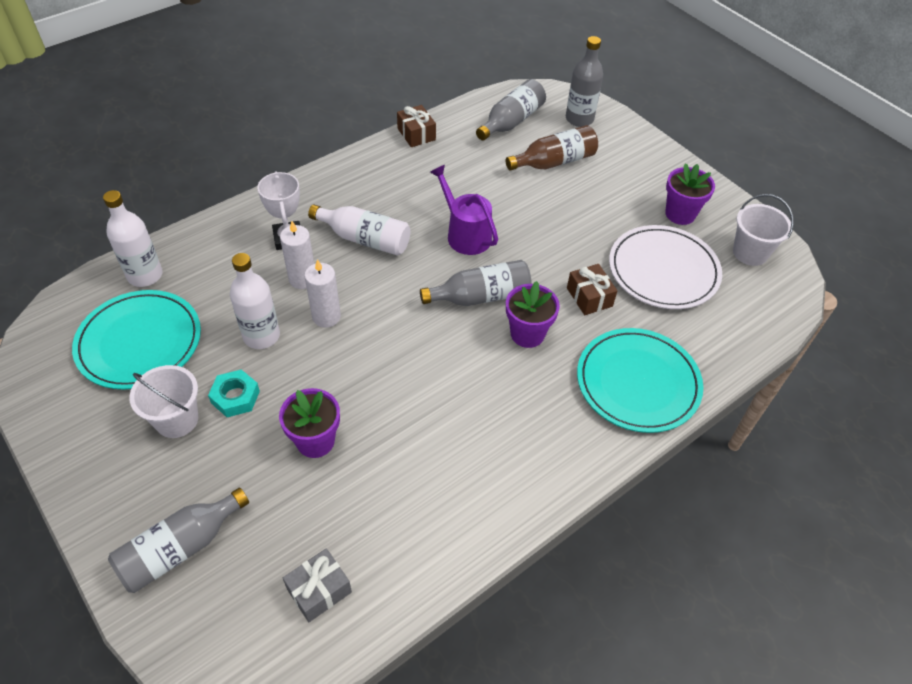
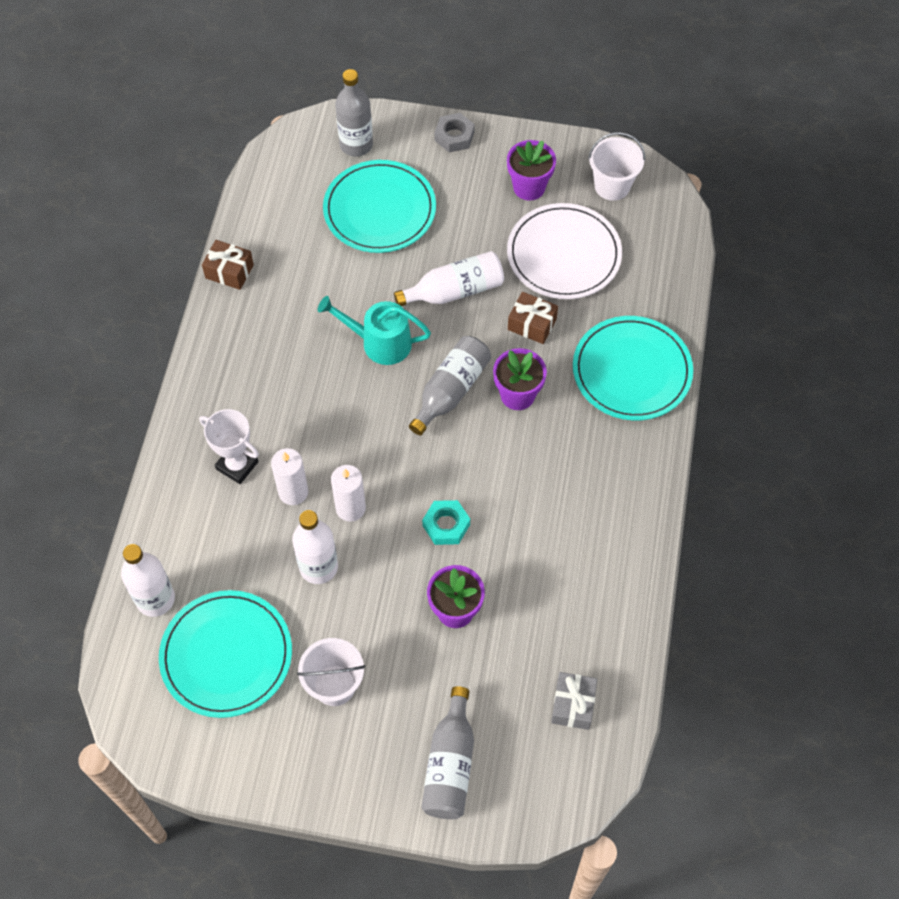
camera: 40 degrees left, 10 degrees up
turquoise nut [208,369,260,417] -> turquoise nut moved to [422,500,470,545]
white bottle [308,205,410,256] -> white bottle moved to [394,251,504,306]
purple watering can [430,165,498,255] -> turquoise watering can [318,296,431,365]
grey bottle [476,79,546,140] -> none
brown bottle [505,125,598,171] -> turquoise plate [323,160,436,253]
none -> grey nut [435,113,475,153]

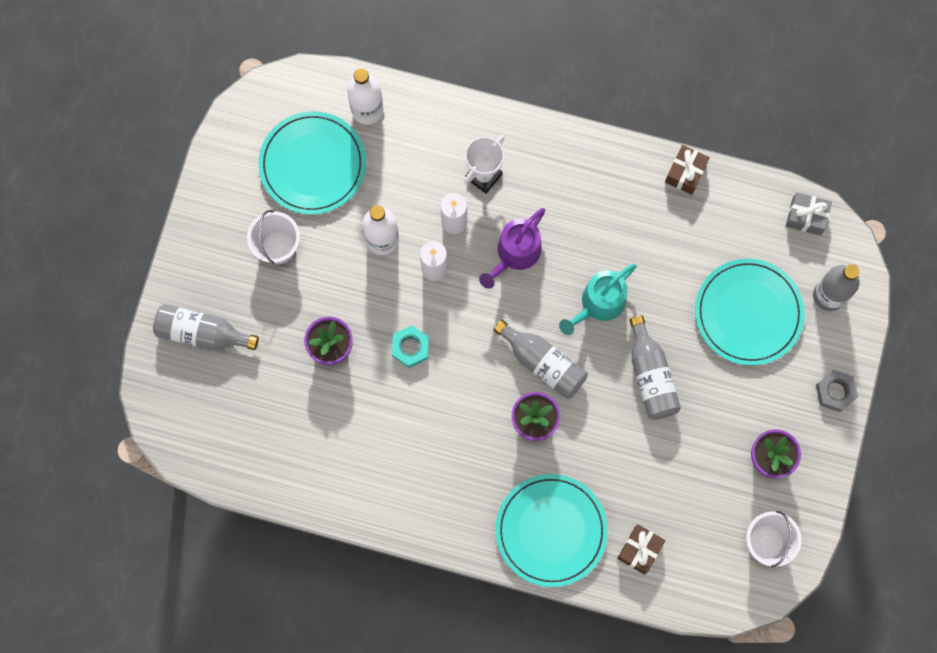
camera: 95 degrees right, 15 degrees up
turquoise watering can [318,296,431,365] -> turquoise watering can turned 150 degrees counterclockwise [559,264,637,335]
white bottle [394,251,504,306] -> grey bottle [629,316,681,420]
white plate [507,203,622,299] -> none
brown gift [508,292,558,344] -> brown gift moved to [617,524,665,575]
grey gift [551,672,597,730] -> grey gift moved to [786,192,832,236]
none -> purple watering can [479,208,545,289]

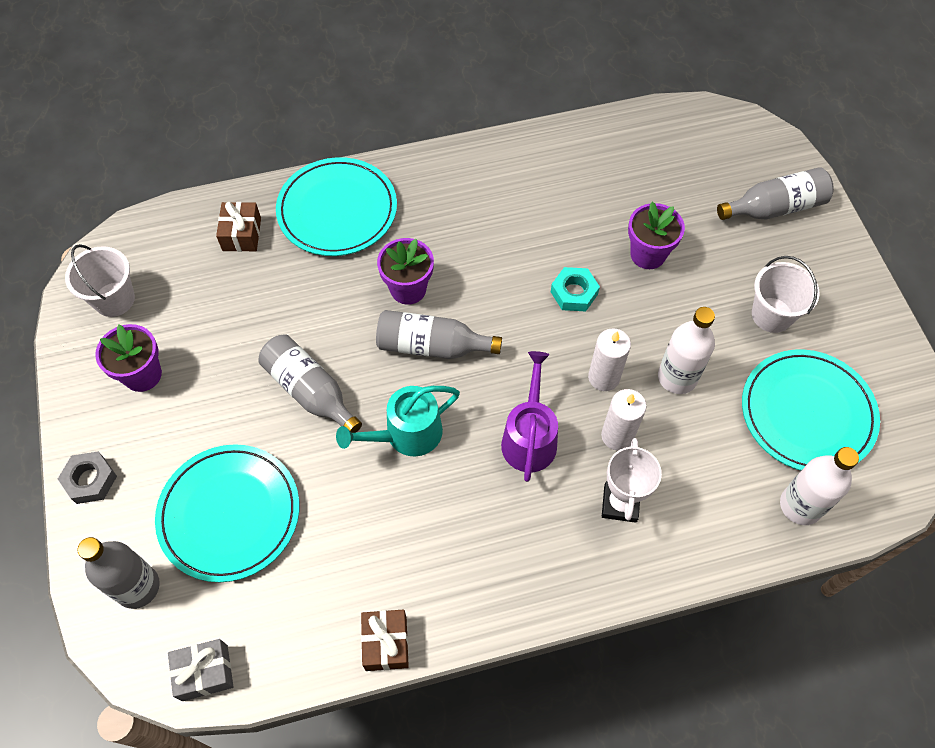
camera: 150 degrees right, 15 degrees down
turquoise watering can [559,264,637,335] -> turquoise watering can turned 135 degrees counterclockwise [336,386,460,456]

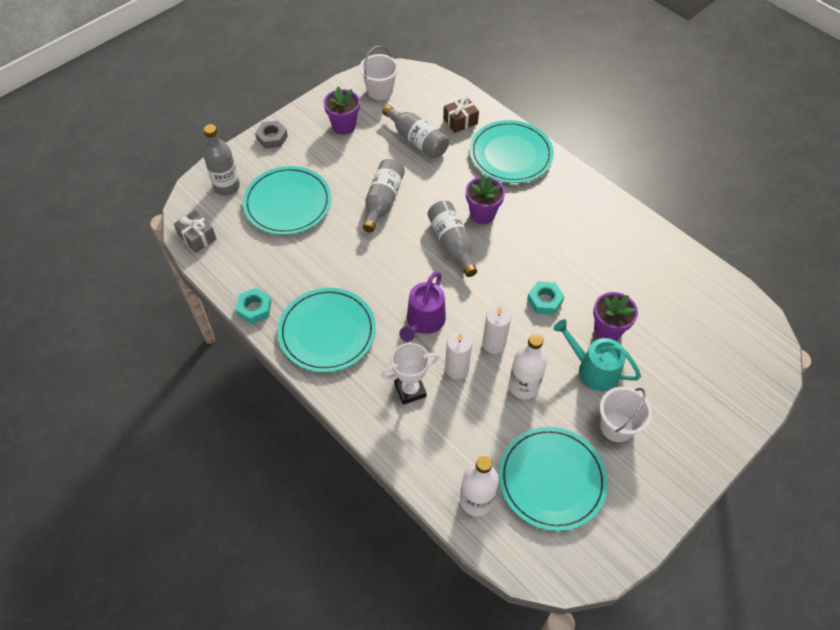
camera: 60 degrees right, 5 degrees down
turquoise watering can [336,386,460,456] -> turquoise watering can moved to [553,319,641,391]
brown gift [361,610,409,671] -> turquoise nut [236,288,271,324]
purple watering can [501,351,558,482] -> purple watering can turned 135 degrees clockwise [399,272,446,342]
grey bottle [717,167,834,220] -> grey bottle moved to [382,105,449,158]
none -> turquoise plate [278,288,376,372]

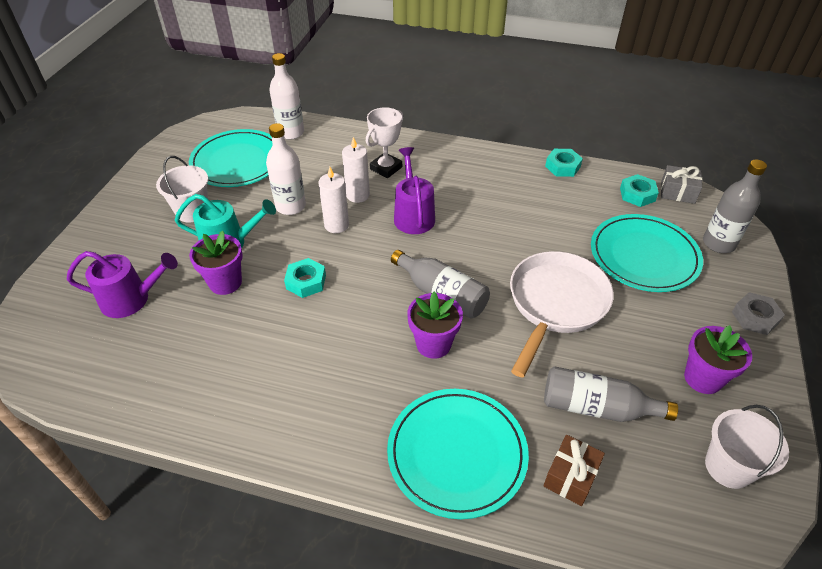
camera: 150 degrees right, 10 degrees down
turquoise plate [278,288,376,372] -> none
grey bottle [363,159,405,232] -> white pan [510,251,614,378]
none -> purple watering can [67,251,178,318]
none -> turquoise nut [620,174,659,207]

